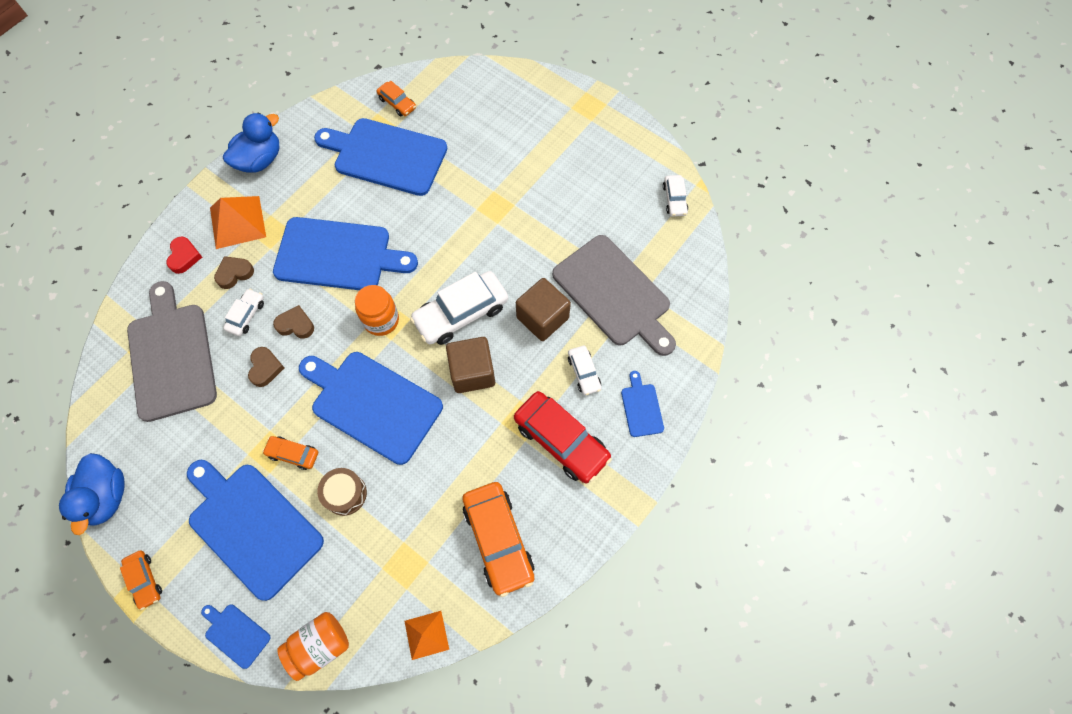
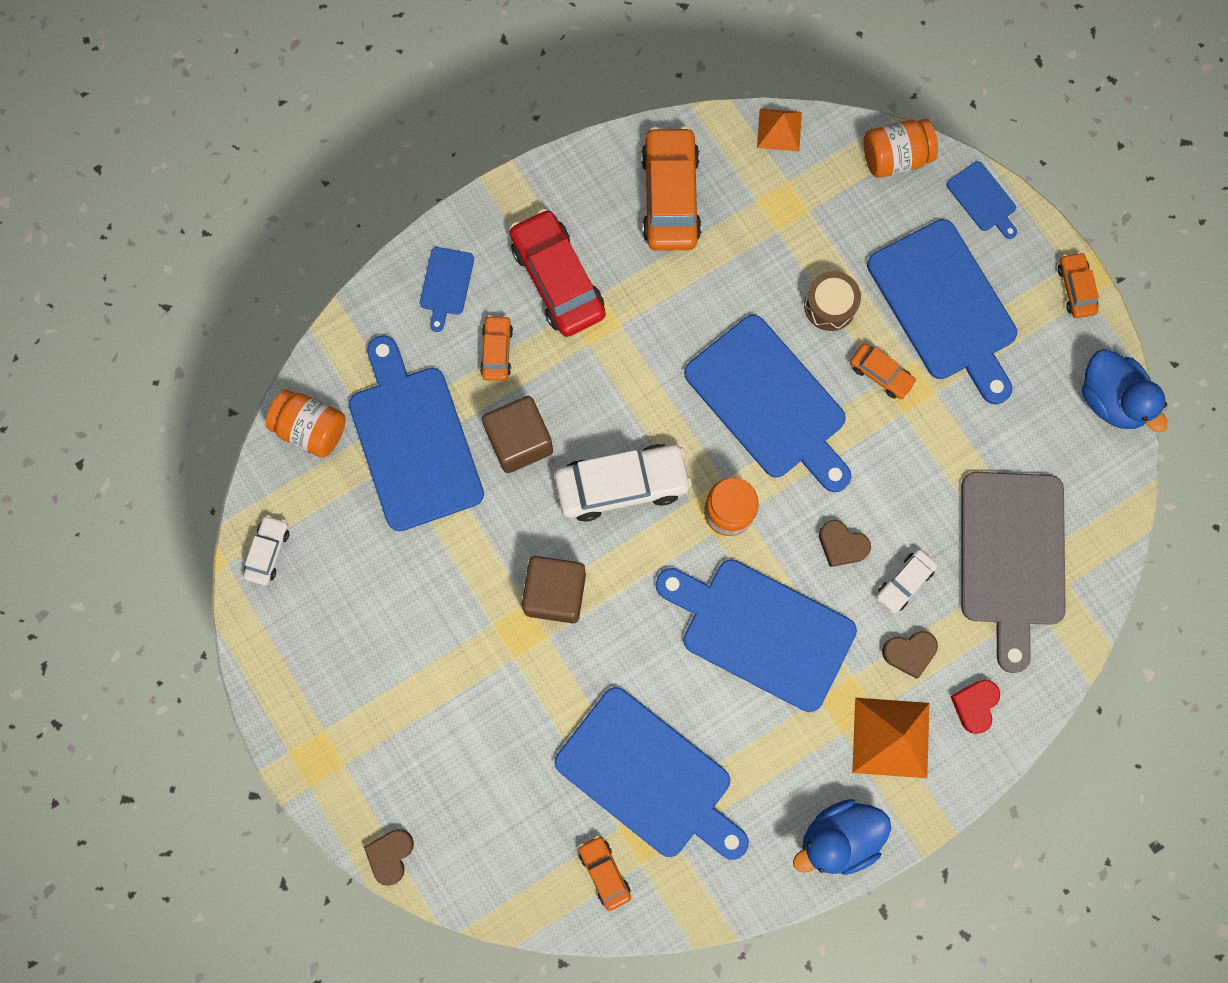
camera: 160 degrees left, 10 degrees up
blue duck [59,453,125,535] -> blue duck turned 135 degrees clockwise [1082,349,1167,433]
brown heart [248,347,284,387] -> brown heart moved to [364,829,414,886]
brown cube [446,337,495,393] -> brown cube moved to [522,556,586,624]
grey cutting board [552,235,676,356] -> blue cutting board [349,335,484,531]
white car [568,346,601,395] -> orange car [480,315,513,381]
none -> orange jar [266,390,346,458]

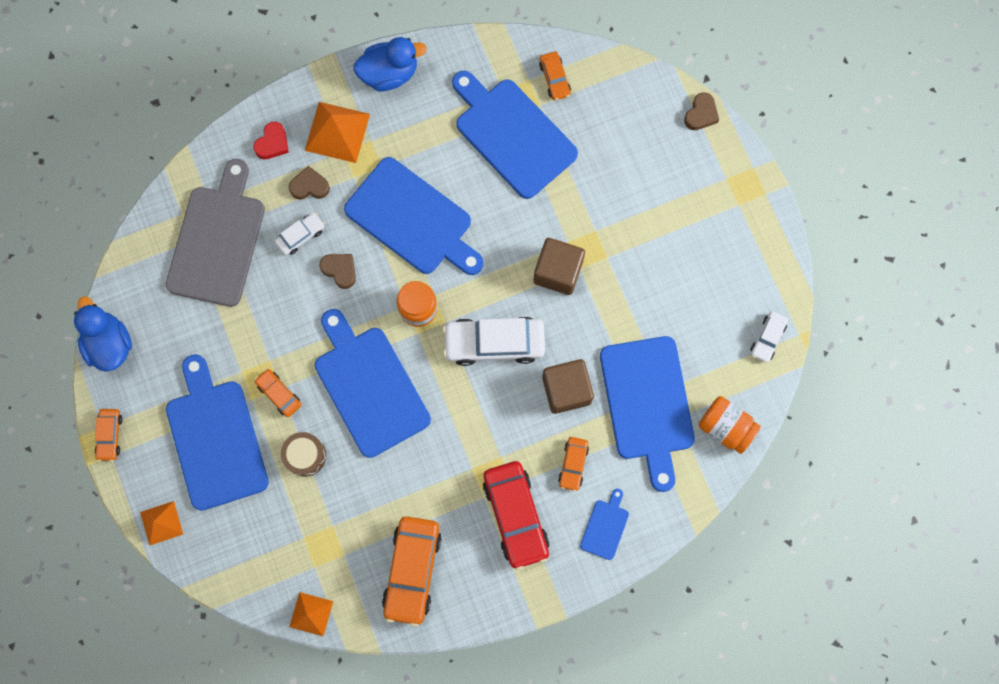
camera: 170 degrees left, 0 degrees up
orange jar [863,119,938,178] -> none
blue cutting board [946,161,1017,239] -> orange pyramid [140,501,183,545]

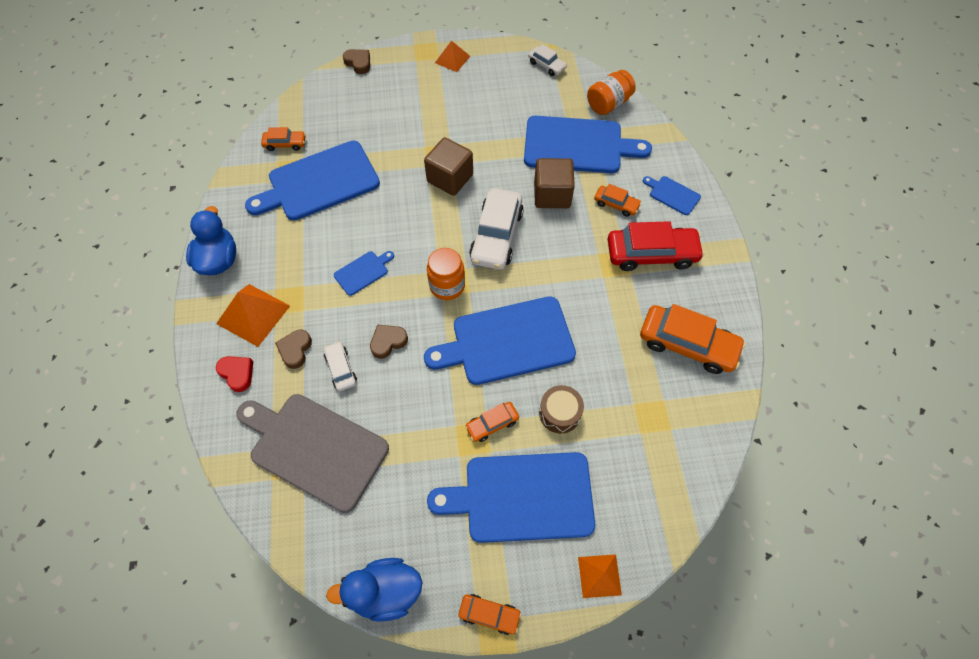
camera: 75 degrees left, 15 degrees down
orange pyramid [289,592,333,636] -> orange pyramid moved to [435,41,470,72]
blue cutting board [344,157,484,275] -> blue cutting board [334,251,394,296], size x0.45

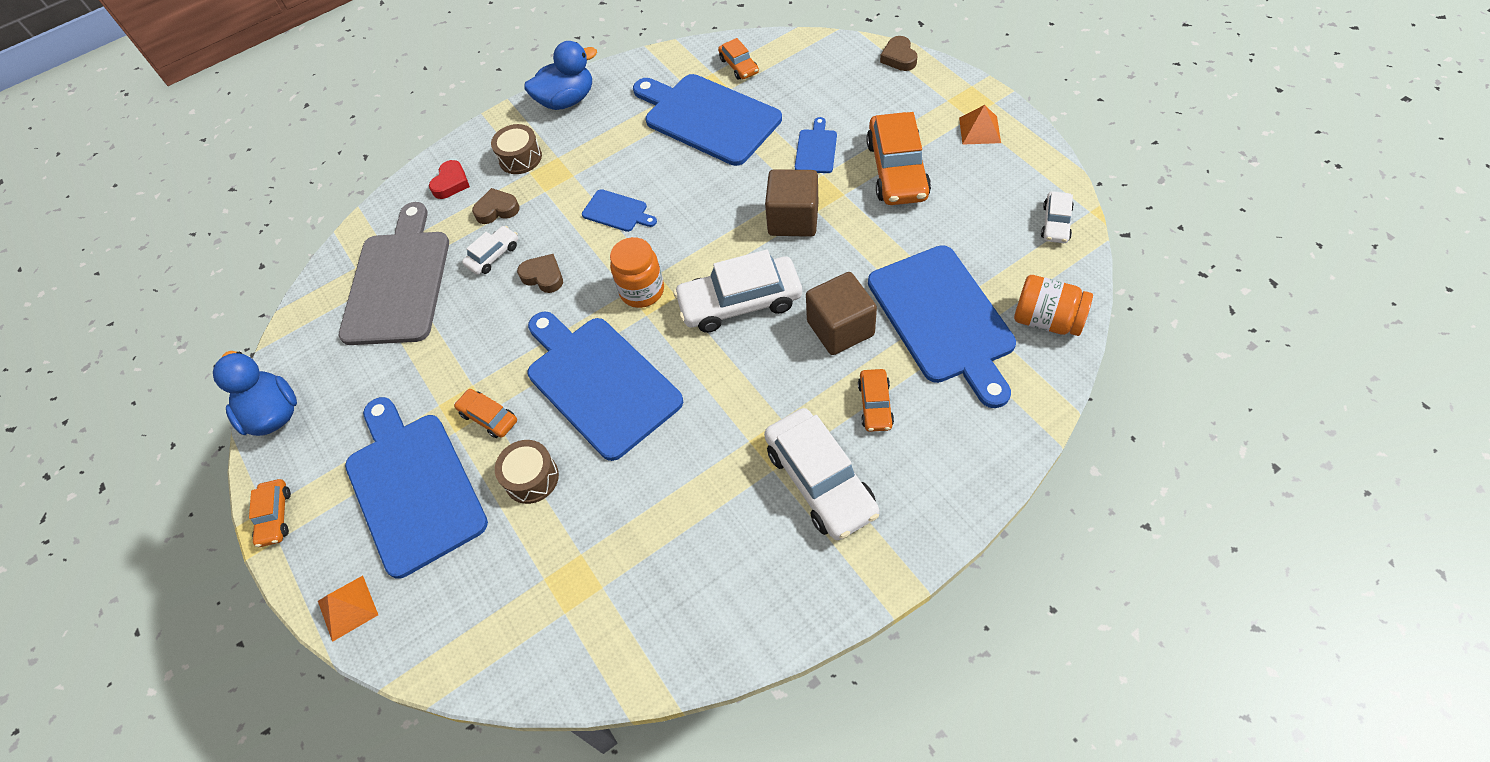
camera: 70 degrees right, 5 degrees down
orange pyramid [216,284,290,347] -> brown drum [491,124,542,174]
brown heart [343,49,370,74] -> brown heart turned 150 degrees clockwise [880,36,917,71]
red car [608,221,704,271] -> white car [764,408,879,540]
orange car [640,304,746,374] -> orange car moved to [866,112,931,205]
blue cutting board [643,176,701,215] -> blue cutting board moved to [795,117,837,173]

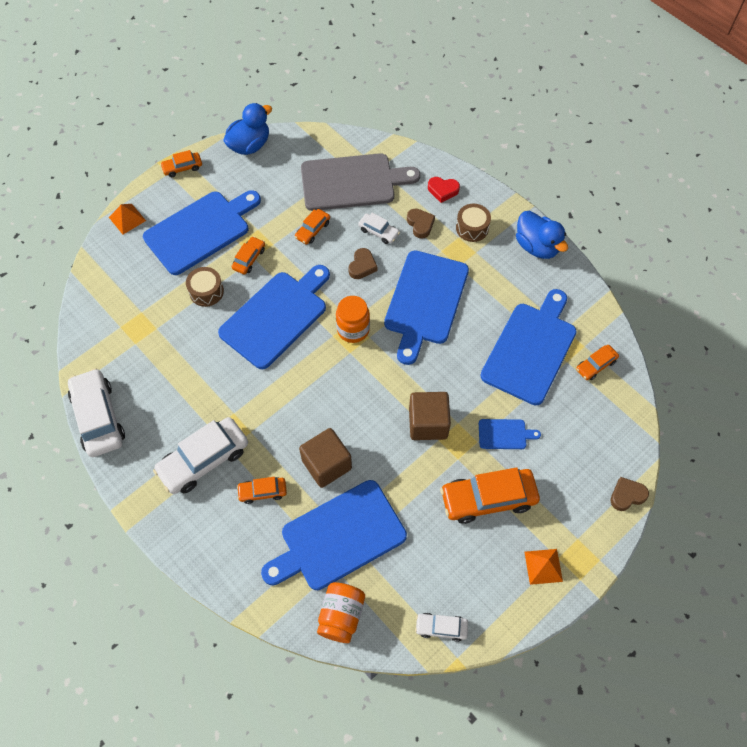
camera: 75 degrees right, 5 degrees up
blue cutting board [582,189,657,232] -> blue cutting board [384,250,469,365], size x2.23
white car [673,249,802,333] -> white car moved to [68,368,125,457]
none -> orange car [295,209,330,244]

